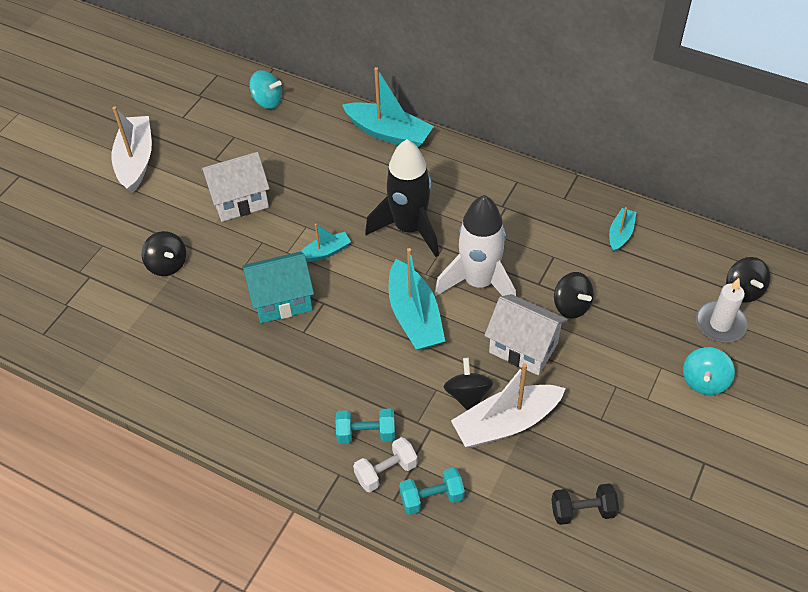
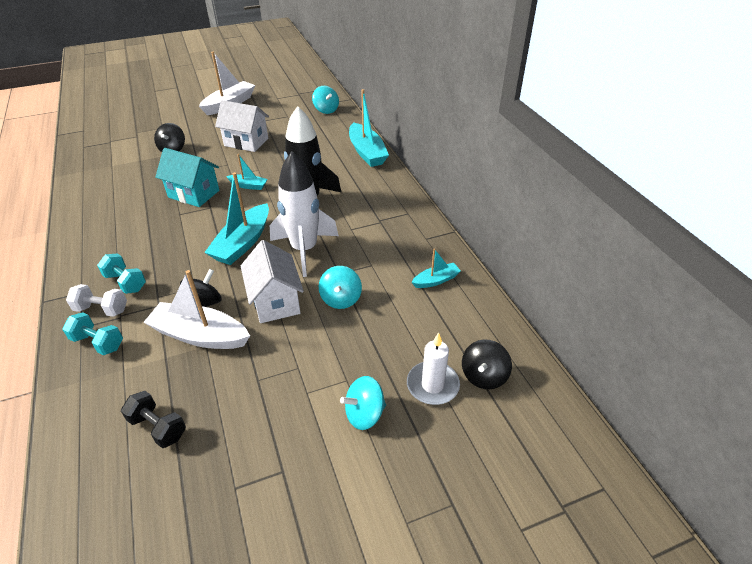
camera: 40 degrees right, 10 degrees down
black spinning top [554,272,594,319] -> turquoise spinning top [319,266,362,309]

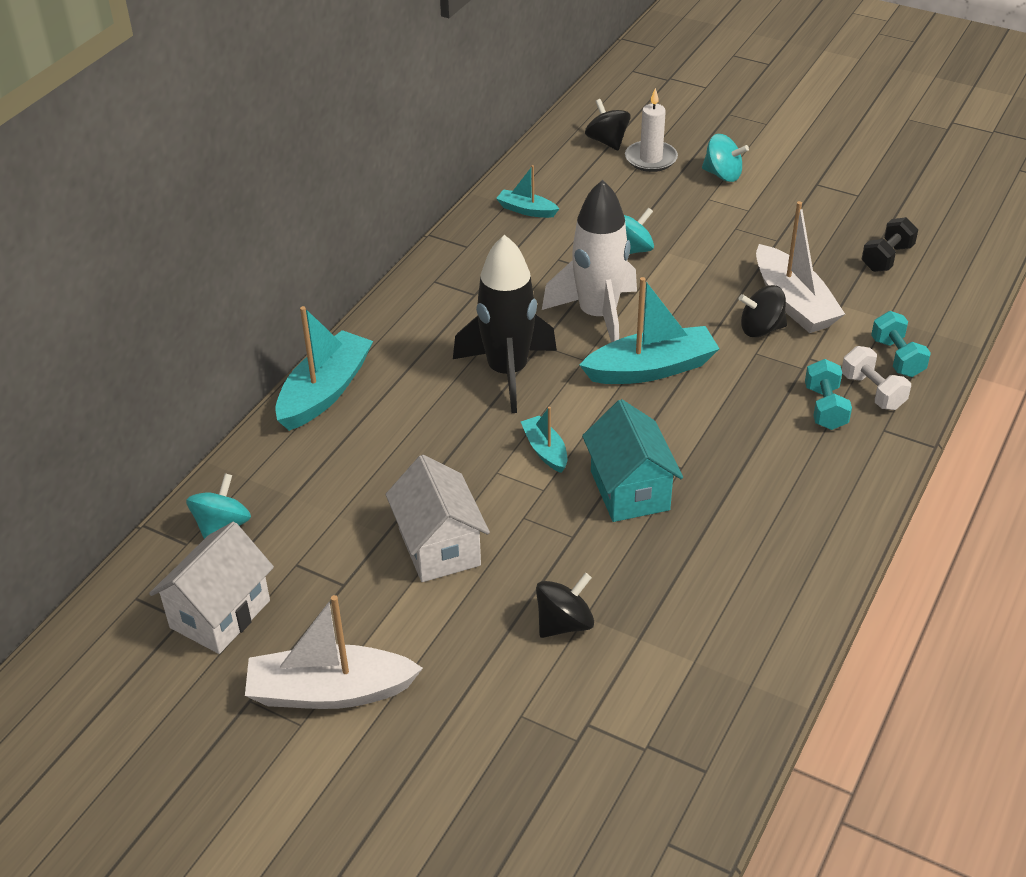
camera: 130 degrees left, 0 degrees up
black dumbbell [121,391,186,448] -> black dumbbell turned 45 degrees clockwise [862,217,918,272]
white house [241,240,304,323] -> white house moved to [149,522,274,654]
black spinning top [462,340,512,390] -> black spinning top turned 105 degrees counterclockwise [585,99,631,150]

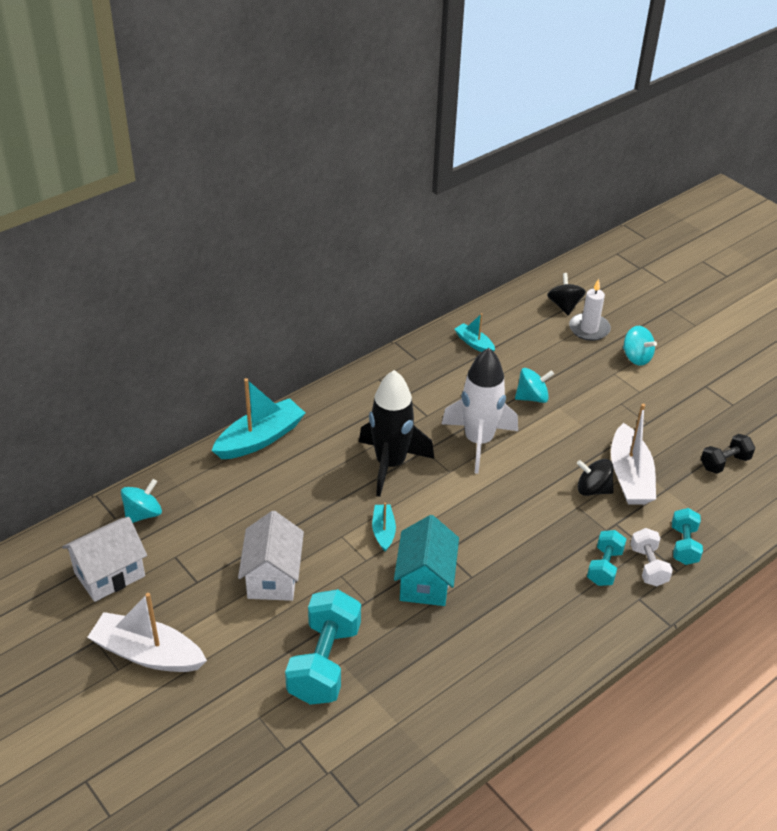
camera: 20 degrees right, 0 degrees up
black spinning top [536,573,594,638] -> turquoise dumbbell [285,589,361,705]
turquoise boat [580,277,720,384] -> none

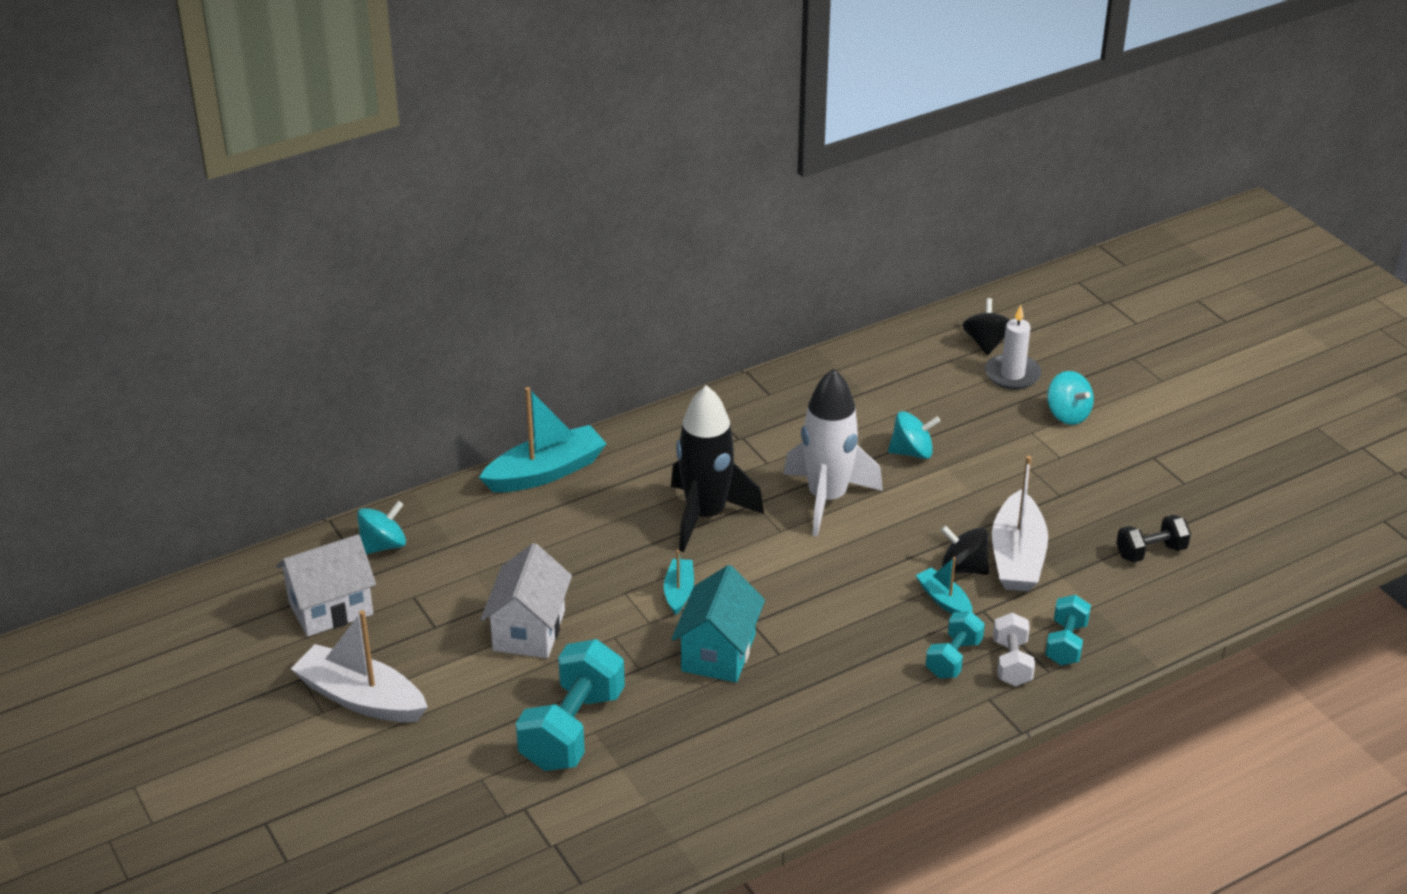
camera: 10 degrees right, 5 degrees down
turquoise boat [455,313,495,352] -> turquoise boat moved to [916,557,973,614]

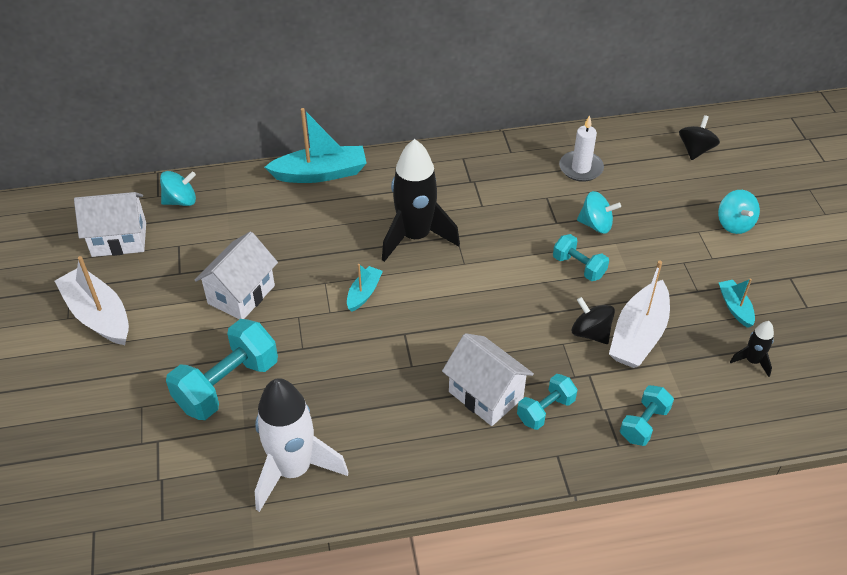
camera: 20 degrees right, 10 degrees up
turquoise house [672,565,765,682] -> none
white rocket [783,369,883,537] -> white rocket moved to [255,378,348,512]
turquoise boat [916,557,973,614] -> turquoise boat moved to [719,279,755,328]
white candle [985,305,1042,390] -> white candle moved to [559,115,604,182]
white dumbbell [993,613,1035,686] -> none
black dumbbell [1116,515,1191,562] -> black rocket [730,321,774,377]
none -> white house [442,333,534,426]
none -> turquoise dumbbell [553,234,609,281]

